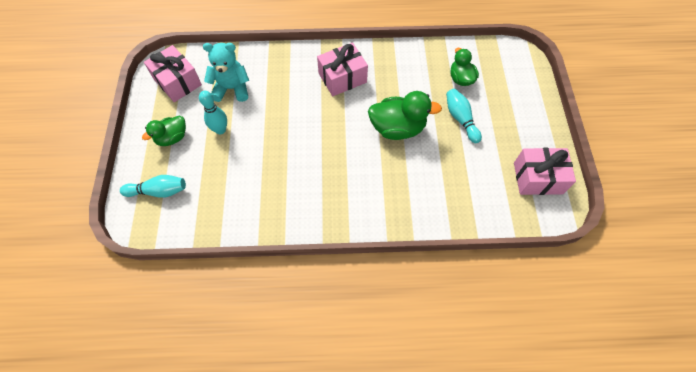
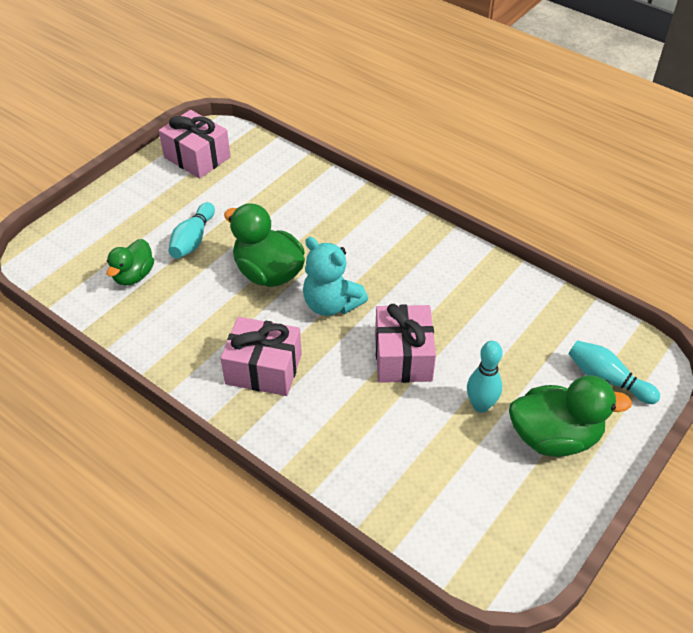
camera: 140 degrees left, 15 degrees down
green duck [142,116,186,146] -> green duck [509,375,632,457], size x1.61
pink gift [144,45,202,102] -> pink gift moved to [375,304,436,383]
turquoise teddy bear [203,43,249,102] -> turquoise teddy bear moved to [303,237,368,316]

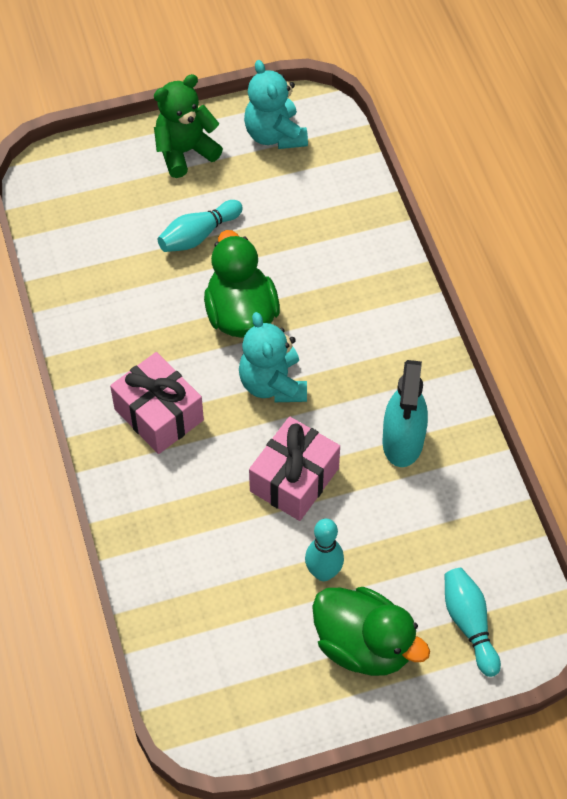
camera: 35 degrees right, 10 degrees up
green duck [106,239,154,286] -> none
pink gift [159,110,231,179] -> turquoise teddy bear [244,60,308,149]
none -> green teddy bear [154,74,223,178]
none -> turquoise spray bottle [382,360,428,467]

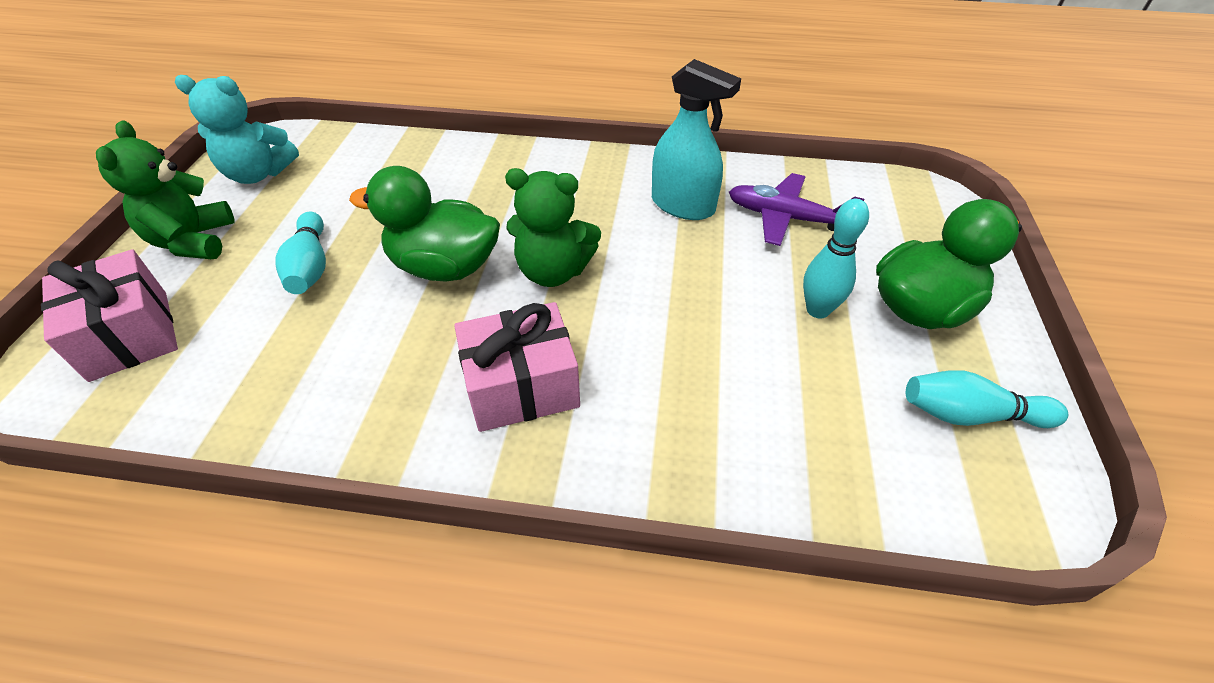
camera: 65 degrees left, 10 degrees down
turquoise teddy bear [239,312,307,402] -> green teddy bear [505,168,601,287]
pink gift [249,417,340,521] -> pink gift moved to [41,249,178,382]
turquoise bowling pin [444,568,501,677] -> turquoise bowling pin moved to [906,370,1068,428]
none -> purple plane [729,173,864,246]

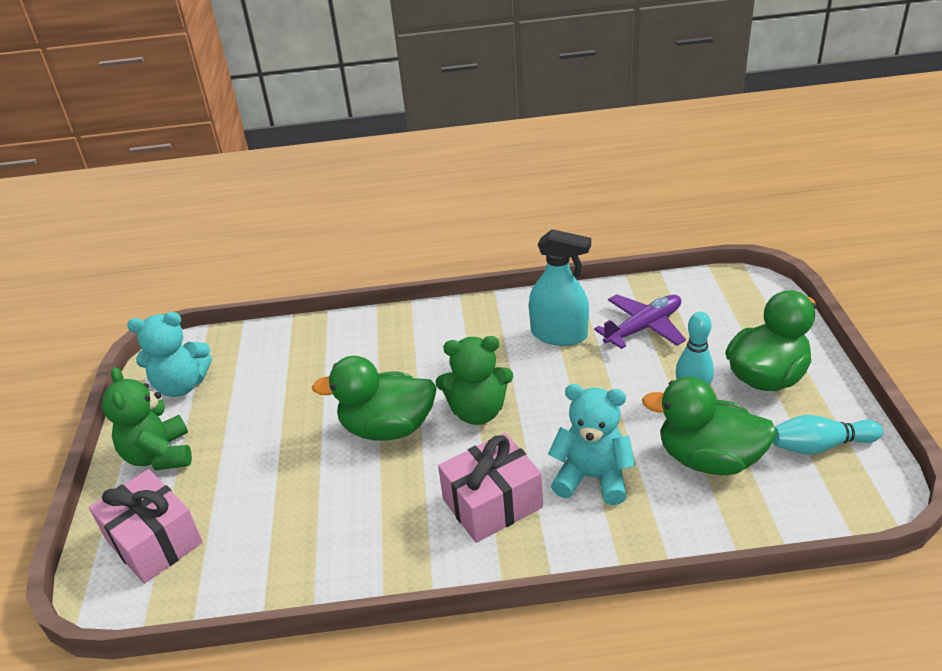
camera: 10 degrees left, 10 degrees down
turquoise bowling pin [275,211,326,294] -> none
purple plane [729,173,864,246] -> purple plane turned 135 degrees clockwise [594,294,686,349]
none -> turquoise teddy bear [548,384,635,505]
none -> green duck [642,377,777,475]

